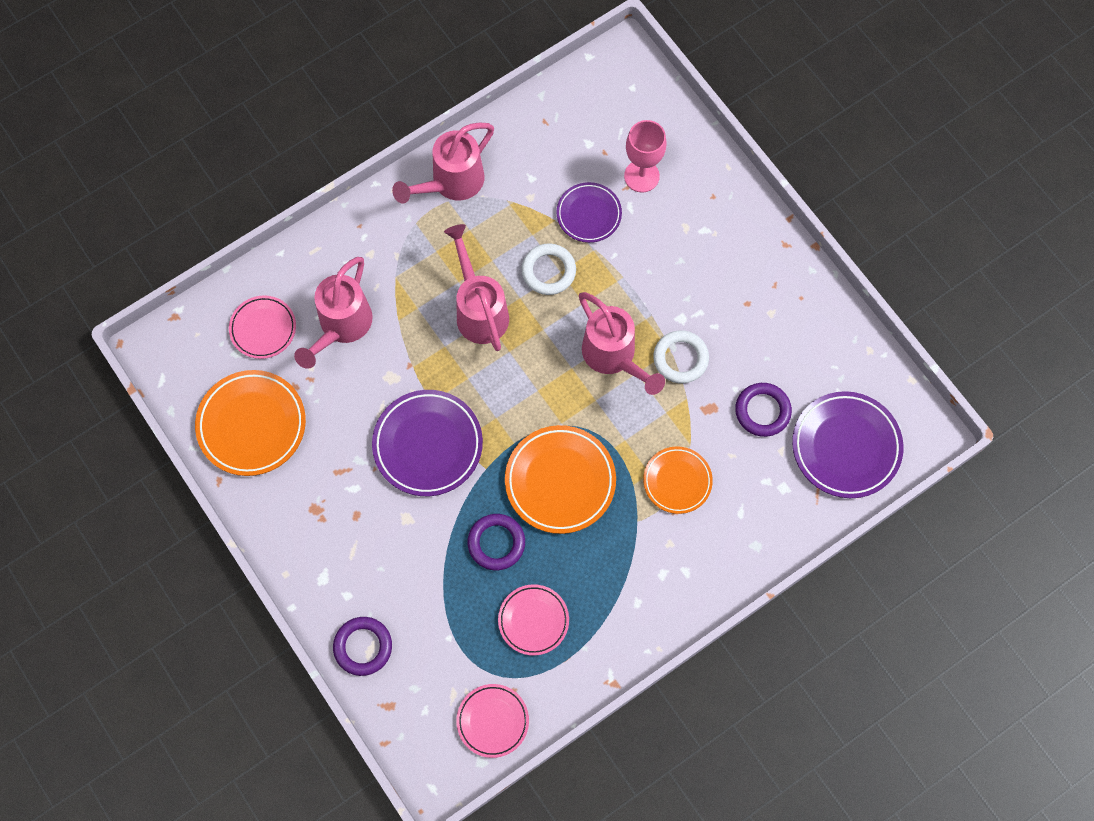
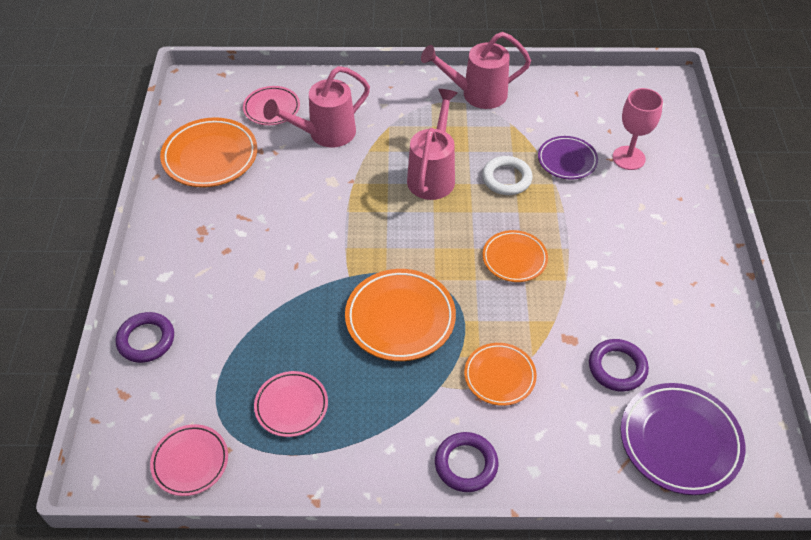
camera: 35 degrees right, 20 degrees down
purple plate [372,390,483,496] -> none
purple ring [467,514,525,570] -> purple ring moved to [435,432,498,492]
pink watering can [579,292,665,395] -> orange plate [483,230,548,282]
white ring [653,330,709,383] -> none

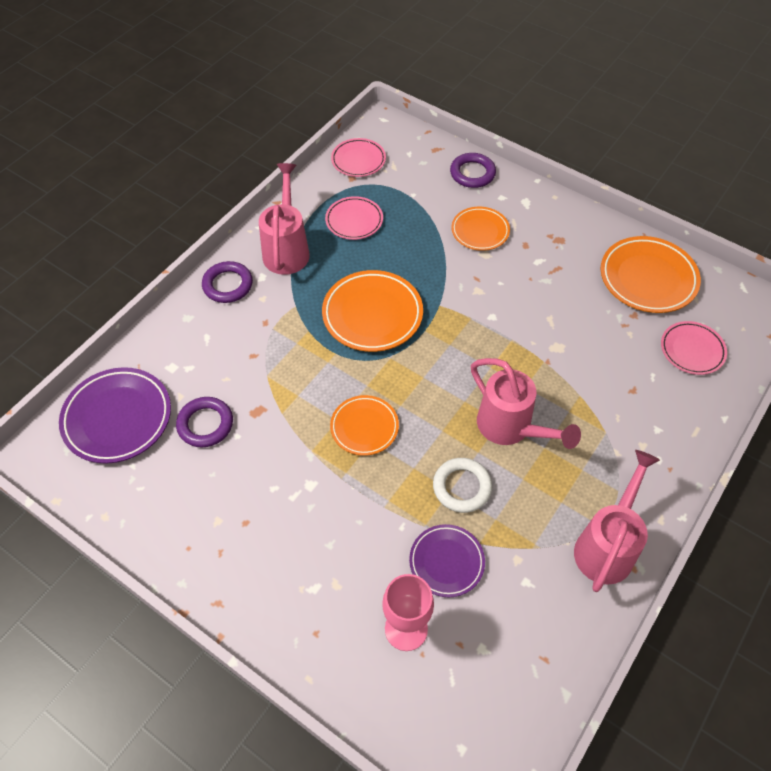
camera: 125 degrees right, 5 degrees up
pink watering can [263,66,370,147] -> pink watering can moved to [259,163,310,275]
orange plate [464,343,537,406] -> orange plate moved to [451,207,510,251]

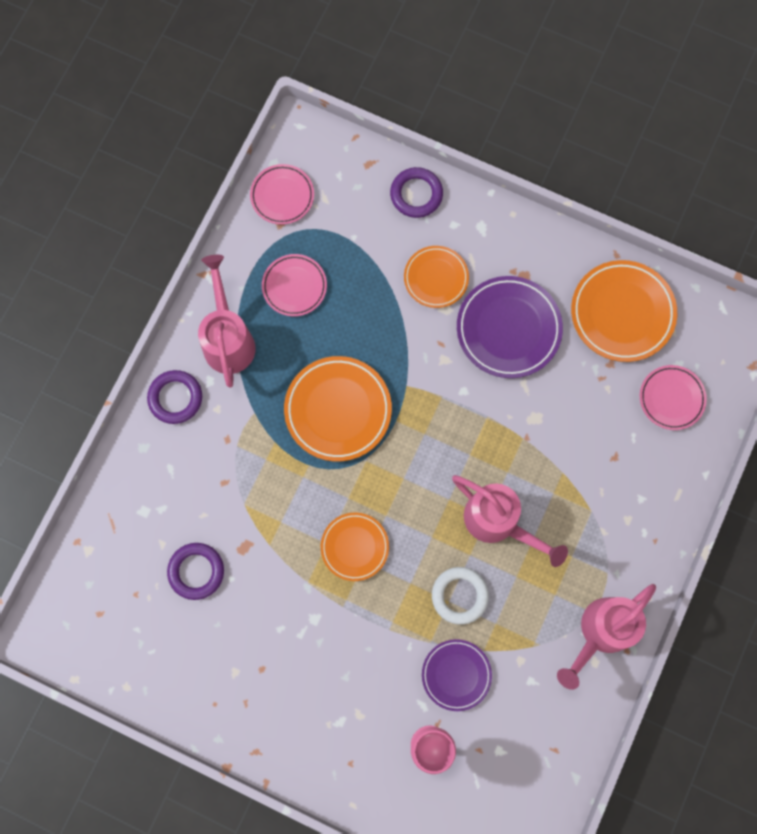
camera: 10 degrees left, 20 degrees up
purple plate [59,367,171,464] -> purple plate moved to [457,276,563,378]
pink watering can [574,450,660,592] -> pink watering can turned 150 degrees counterclockwise [557,584,656,690]

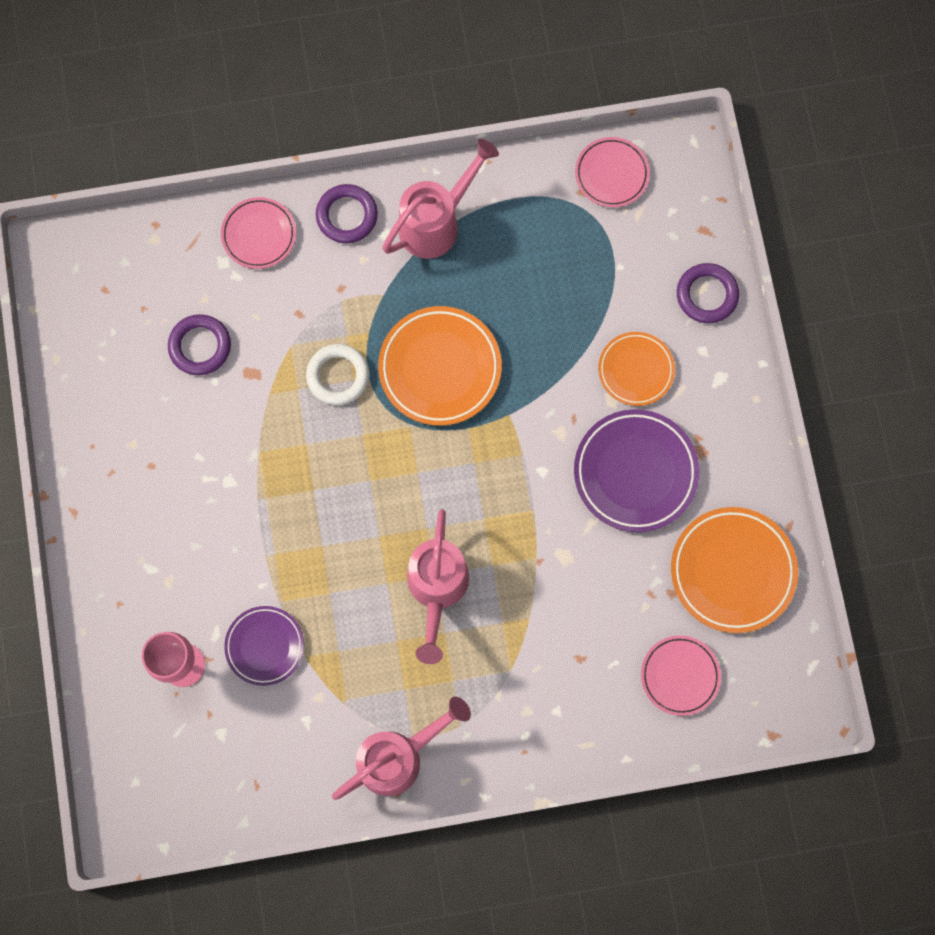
camera: 55 degrees right, 0 degrees up
pink plate [262,254,327,316] -> pink plate moved to [221,197,296,269]
orange plate [321,513,389,581] -> none
white ring [432,567,489,625] -> white ring moved to [306,344,369,405]
pink watering can [557,584,656,690] -> pink watering can turned 135 degrees clockwise [332,697,471,800]

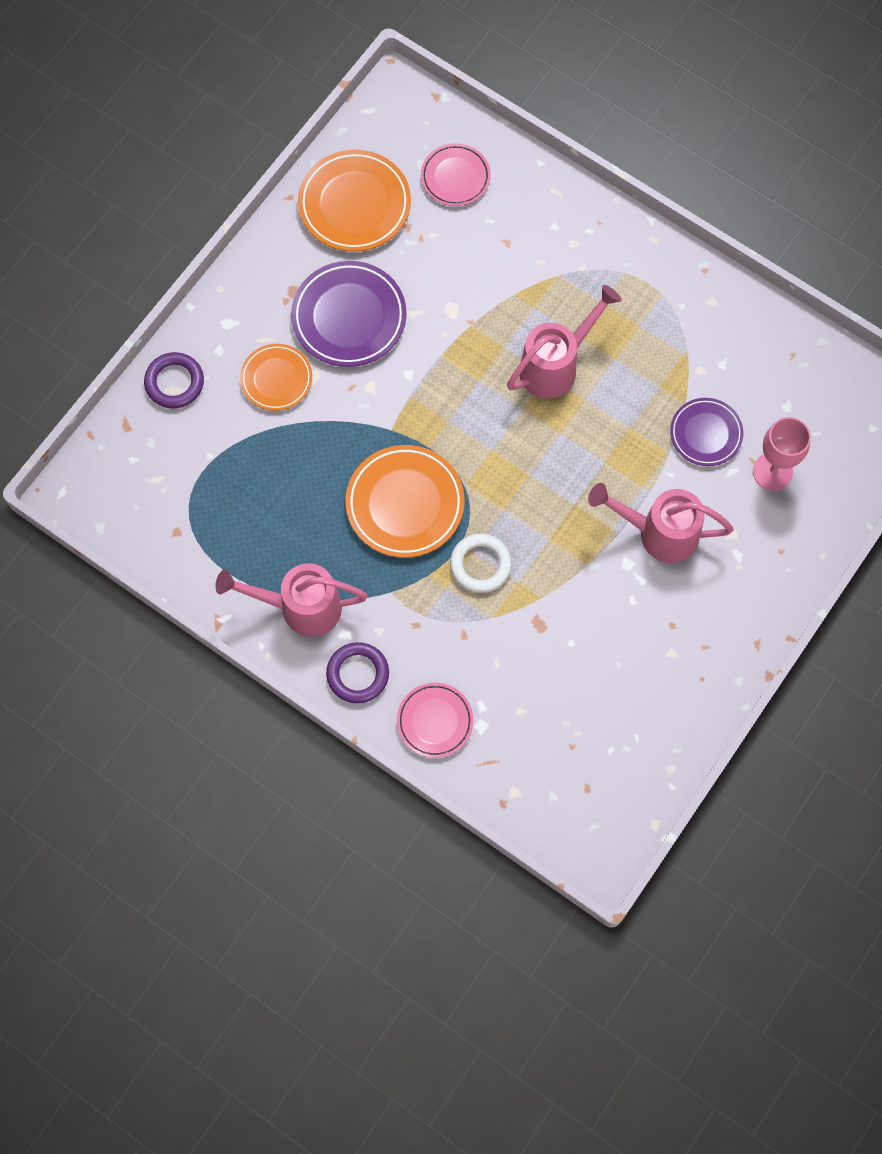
camera: 135 degrees left, 5 degrees down
purple ring [168,314,231,375] -> none
pink watering can [332,697,471,800] -> pink watering can moved to [588,483,734,563]
pink plate [575,137,650,207] -> none

